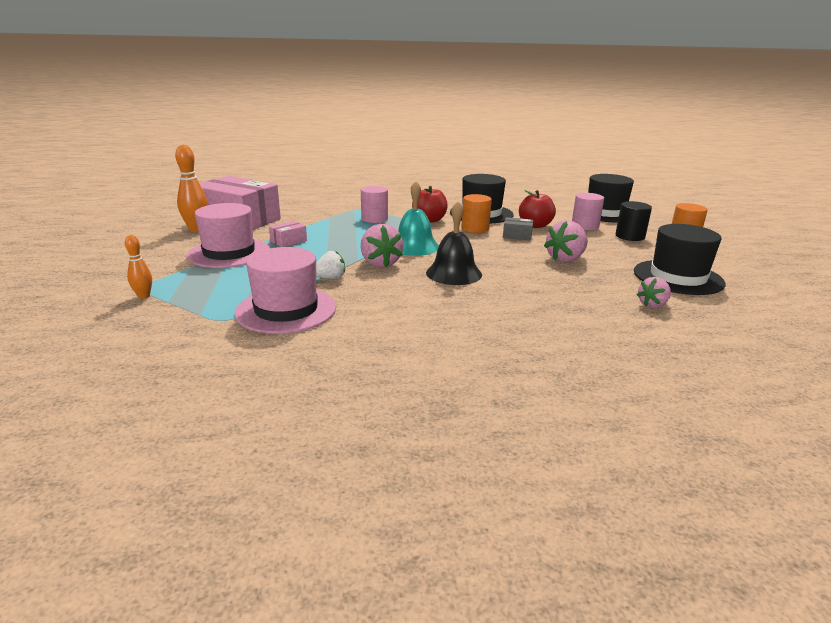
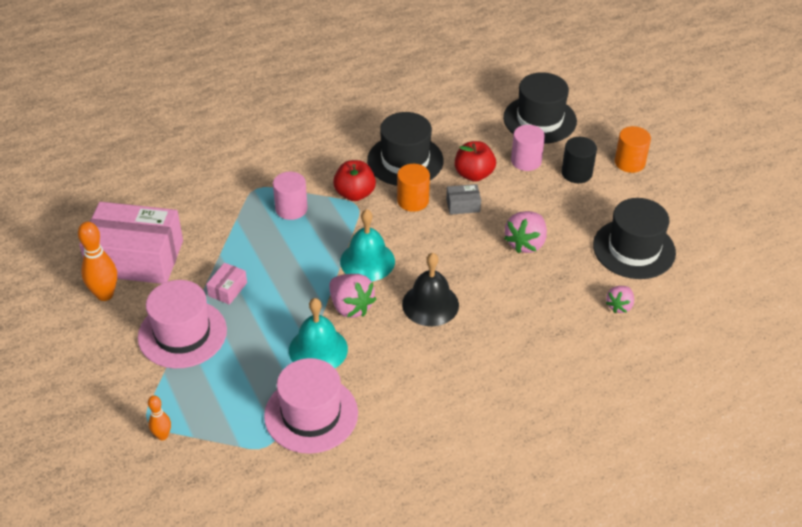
camera: 20 degrees left, 20 degrees up
white strawberry [316,251,345,279] -> turquoise bell [289,298,348,368]

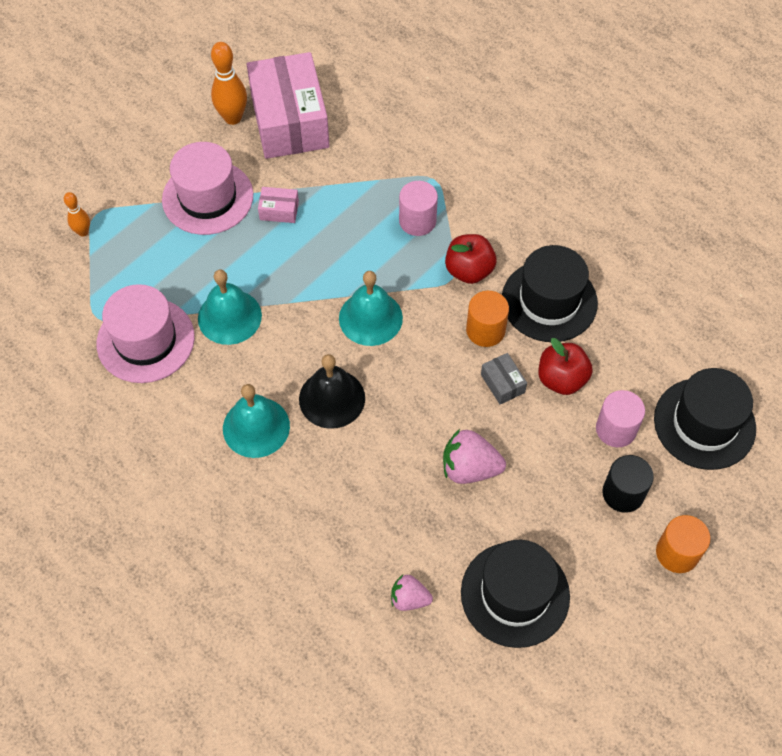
camera: 70 degrees right, 15 degrees up
pink strawberry [329,274,376,318] -> none
none -> turquoise bell [223,384,290,458]

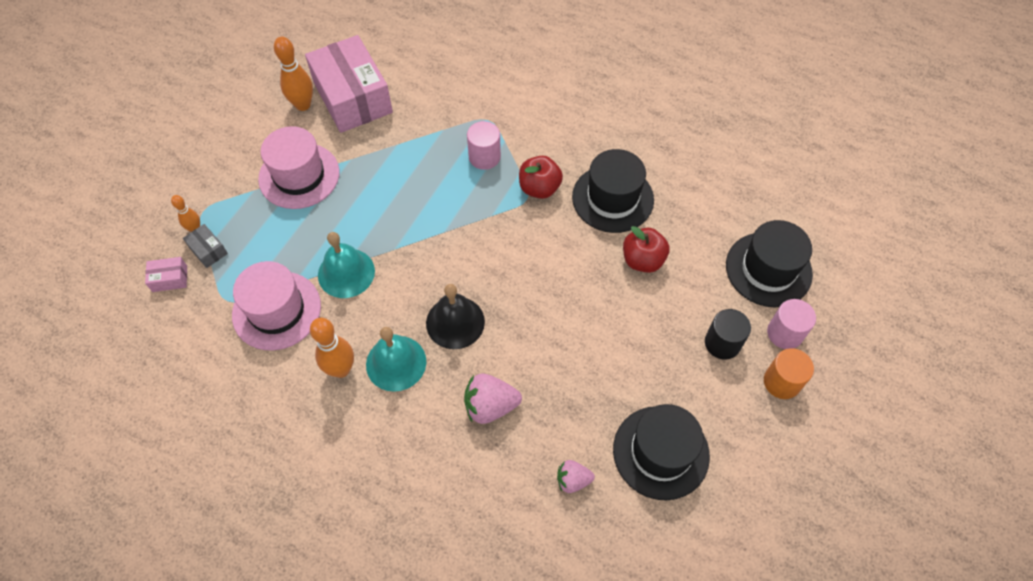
camera: 15 degrees left, 0 degrees up
pink box [258,187,299,223] -> pink box moved to [145,257,187,292]
turquoise bell [339,271,403,346] -> none
pink strawberry [443,429,506,484] -> pink strawberry moved to [464,374,522,424]
orange cylinder [466,291,509,347] -> none
grey box [481,353,527,405] -> grey box moved to [183,224,228,268]
pink cylinder [596,390,645,447] -> pink cylinder moved to [767,299,816,349]
none -> orange bowling pin [310,318,354,378]

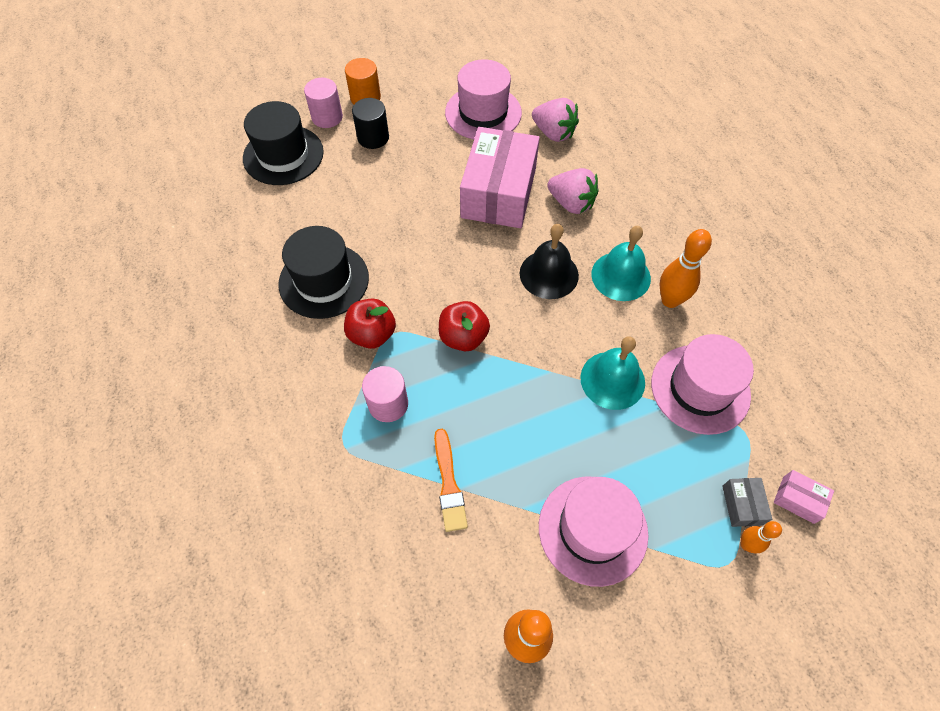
camera: 140 degrees left, 0 degrees up
pink box [305,35,393,133] -> pink box moved to [460,127,540,228]
pink strawberry [557,460,595,493] -> pink strawberry [532,98,579,142], size x1.59
black hat [613,404,710,500] -> pink hat [445,59,522,139]
red apple [623,226,670,273] -> red apple moved to [439,301,490,351]
none -> orange brush [434,429,468,532]

